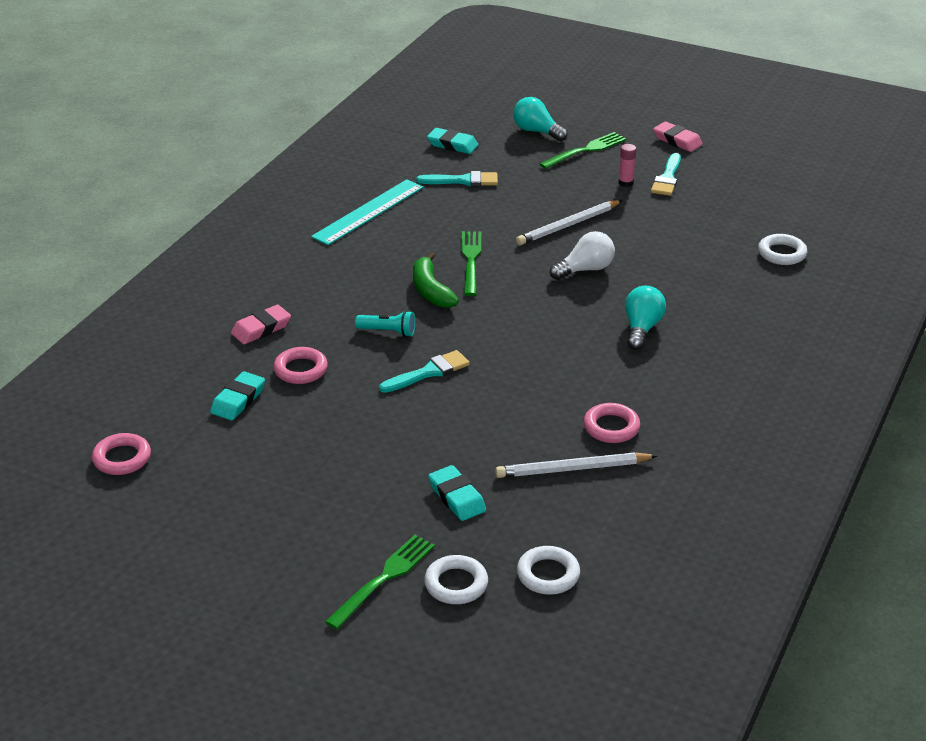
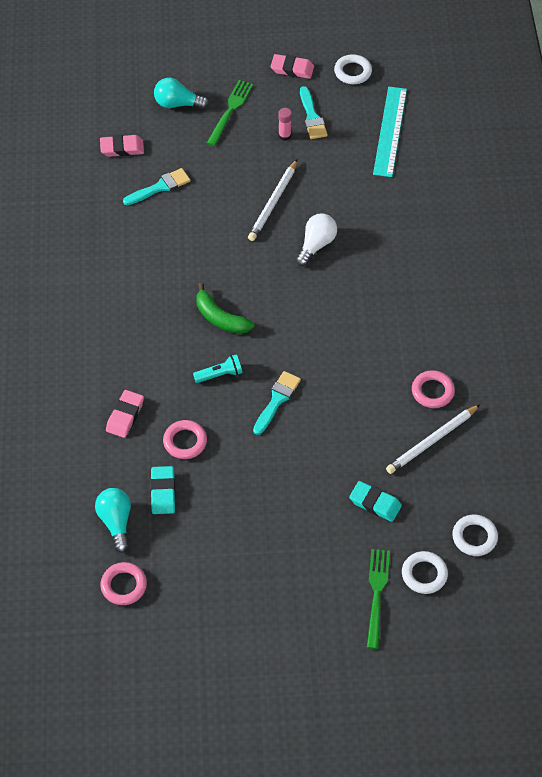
camera: 30 degrees left, 20 degrees up
turquoise ruler [311,179,423,245] -> turquoise ruler moved to [373,87,407,177]
turquoise eraser [427,128,479,154] -> pink eraser [100,135,144,157]
green fork [461,231,481,296] -> none
turquoise light bulb [625,286,666,350] -> turquoise light bulb moved to [95,488,131,553]
white ring [758,234,807,265] -> white ring moved to [334,54,372,84]

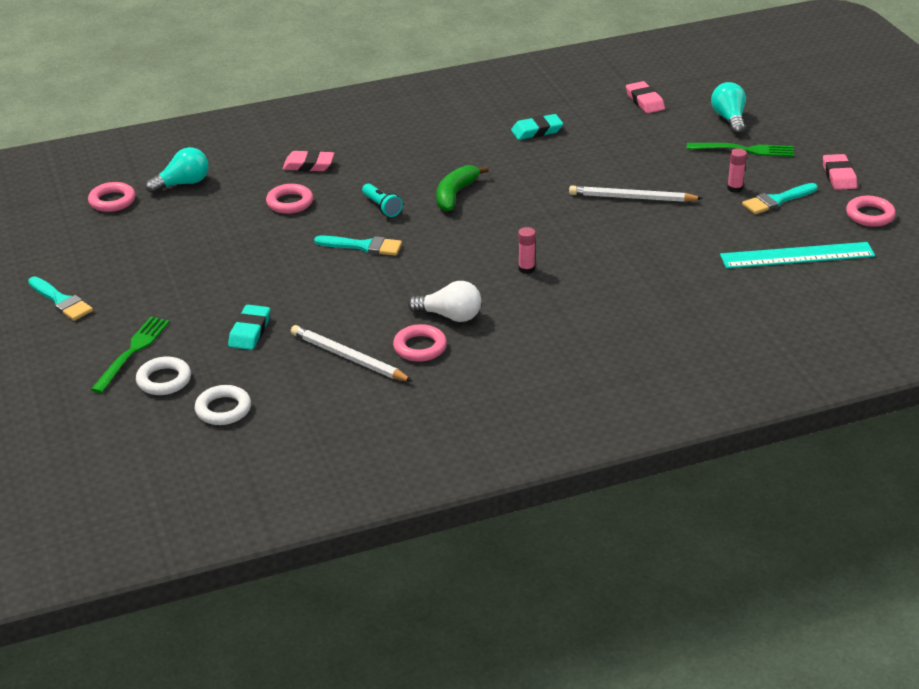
camera: 75 degrees right, 20 degrees down
turquoise brush [123,168,190,205] -> turquoise brush moved to [28,276,93,321]
turquoise eraser [150,466,175,514] -> turquoise eraser moved to [511,114,563,140]
white light bulb [296,213,337,266] -> white light bulb moved to [408,281,481,322]
white ring [334,54,372,84] -> pink ring [846,196,896,227]
green fork [367,549,390,649] -> green fork turned 60 degrees counterclockwise [91,317,170,393]
none -> pink glue stick [518,227,536,274]

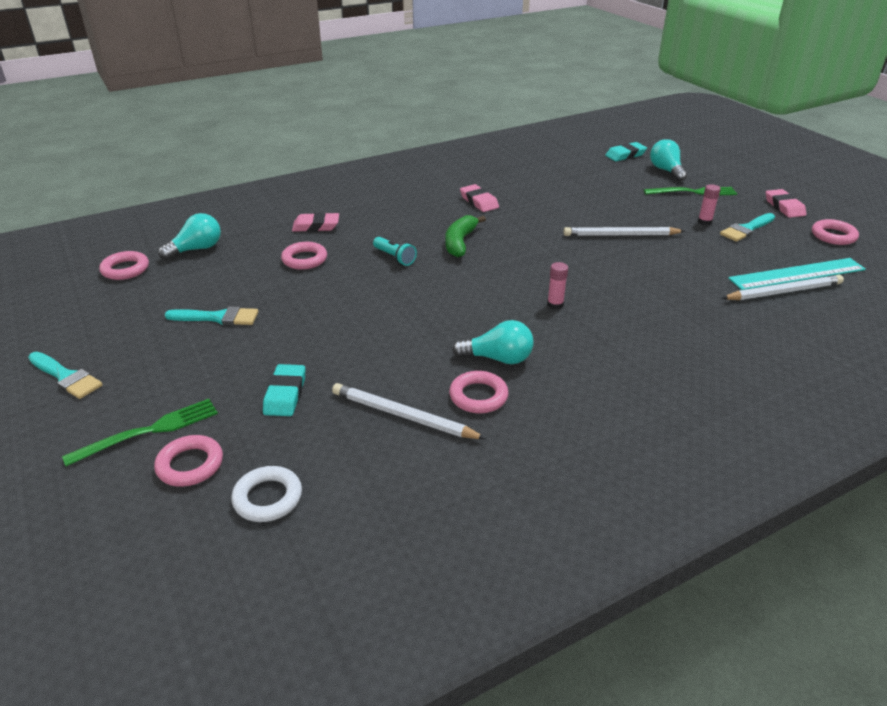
camera: 10 degrees left, 0 degrees up
green fork [91,317,170,393] -> green fork turned 45 degrees clockwise [62,399,218,466]
white ring [136,357,191,395] -> pink ring [154,435,223,487]
turquoise brush [314,235,402,256] -> turquoise brush moved to [164,306,258,325]
white light bulb [408,281,481,322] -> turquoise light bulb [452,320,534,364]
turquoise eraser [511,114,563,140] -> turquoise eraser moved to [605,142,647,161]
pink eraser [626,81,665,113] -> pink eraser moved to [460,184,499,212]
none -> white pencil [722,275,844,300]

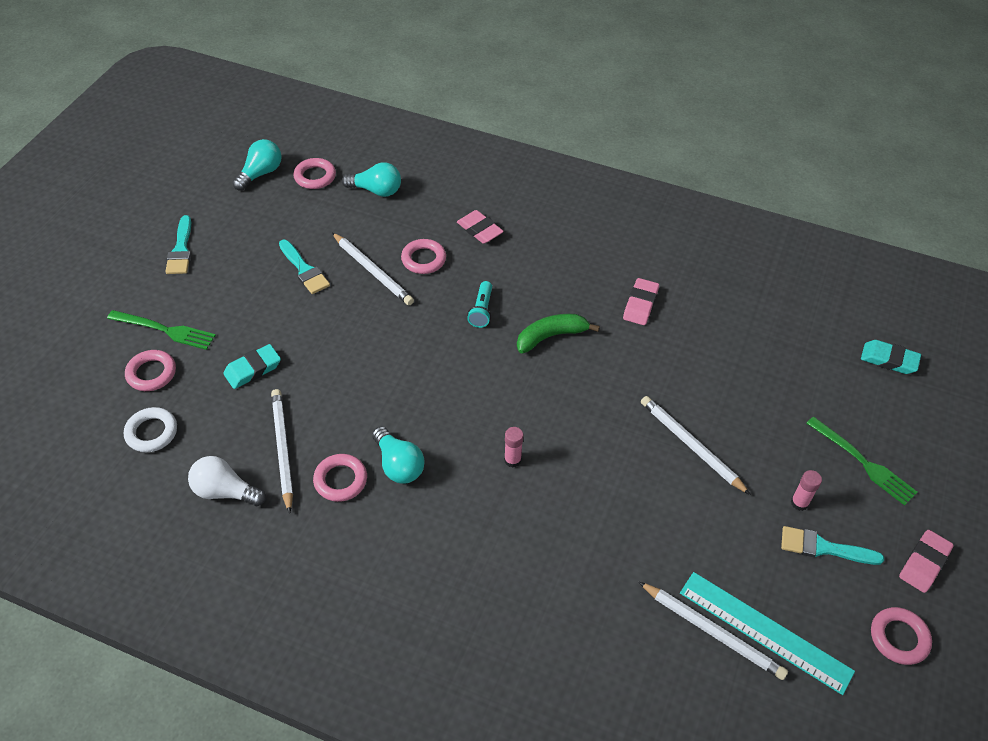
camera: 50 degrees right, 15 degrees up
turquoise light bulb [650,139,687,181] -> turquoise light bulb moved to [232,139,282,191]
none -> white light bulb [188,456,266,506]
none -> white pencil [332,233,414,305]

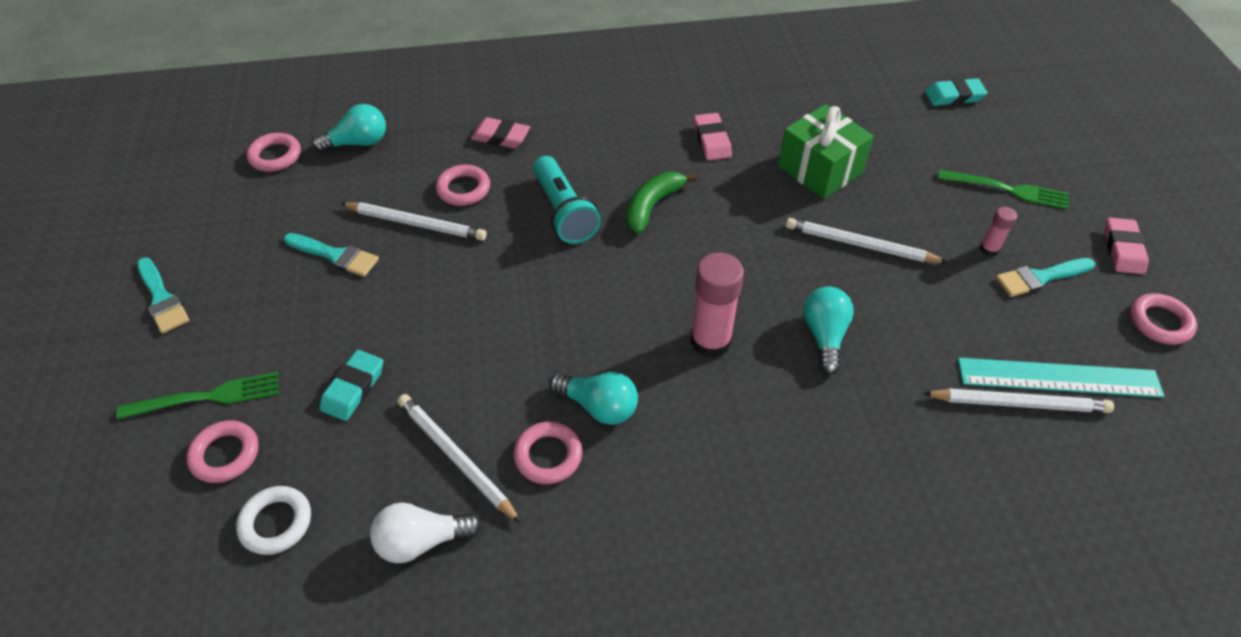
camera: 30 degrees left, 0 degrees up
turquoise light bulb [232,139,282,191] -> turquoise light bulb moved to [803,287,854,375]
turquoise flashlight [467,281,492,328] -> turquoise flashlight [533,156,601,244], size x1.72
pink glue stick [504,427,523,468] -> pink glue stick [690,252,744,358], size x2.00
none -> green gift [778,104,874,199]

